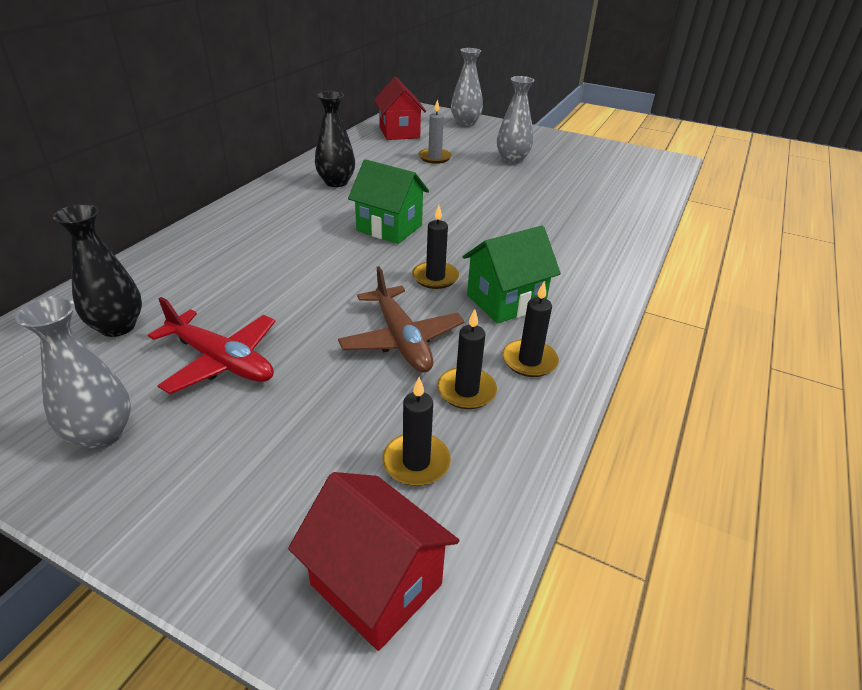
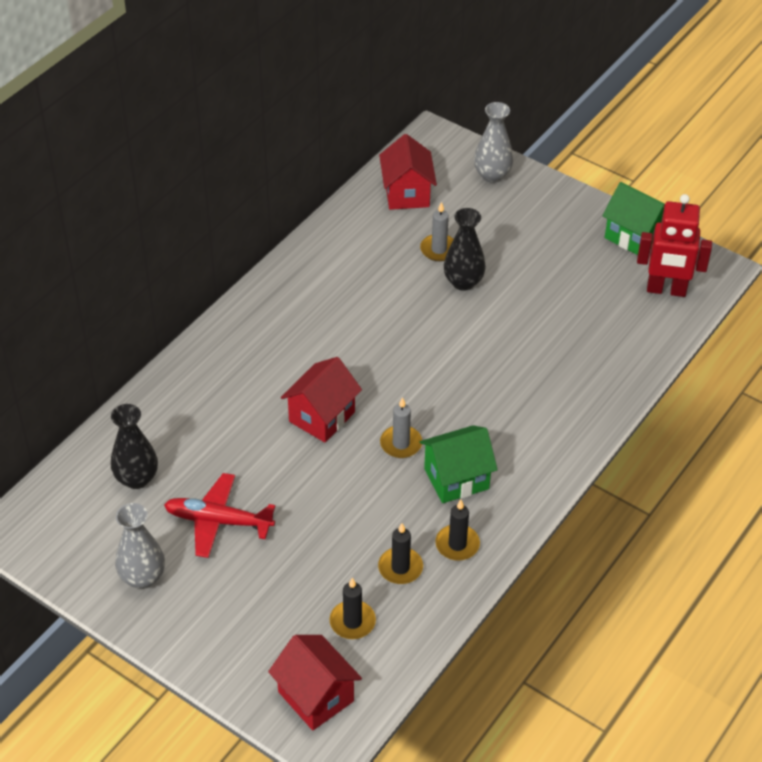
camera: 10 degrees right, 10 degrees up
red plane [148,297,276,394] -> red plane turned 150 degrees clockwise [164,473,275,558]
black vase [315,91,355,187] -> black vase moved to [444,208,486,291]
brown plane [338,266,464,373] -> none
green house [348,159,429,244] -> green house moved to [602,182,665,255]
black candle [412,205,459,289] -> grey candle [380,397,422,458]
grey vase [497,76,535,164] -> none
none -> red house [281,357,362,442]
none -> red robot [637,194,712,297]

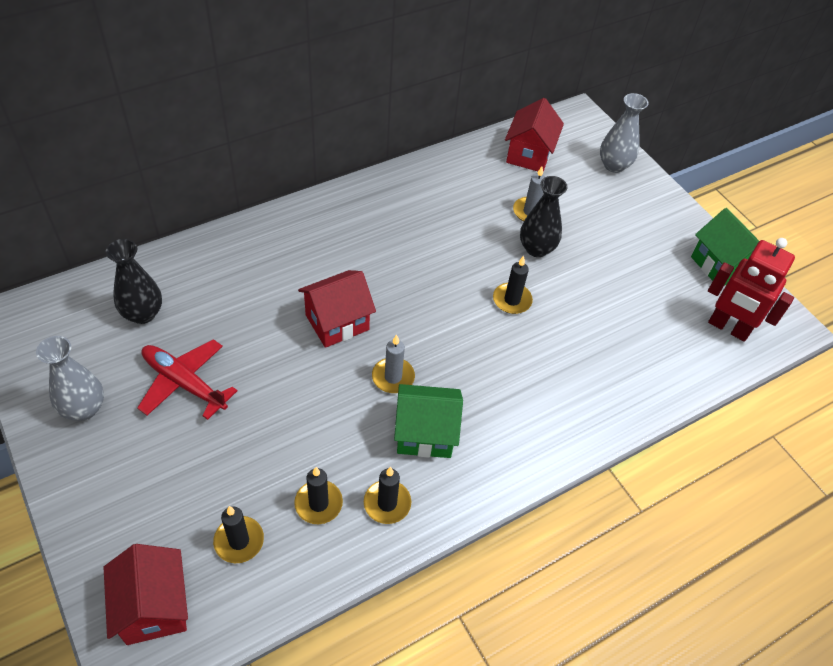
camera: 20 degrees right, 5 degrees up
none -> black candle [493,256,533,314]

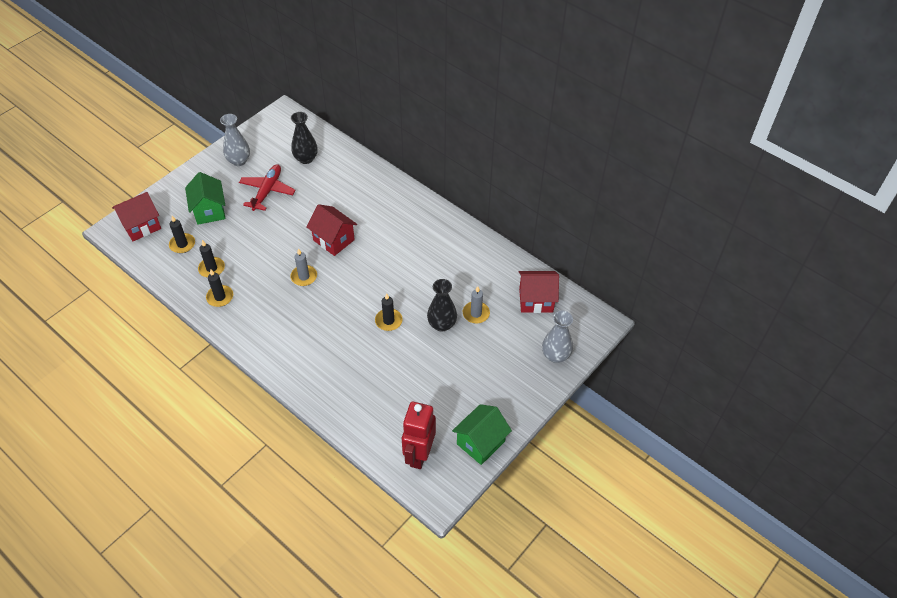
camera: 75 degrees right, 0 degrees up
green house [394,384,463,458] -> green house moved to [185,172,225,225]

